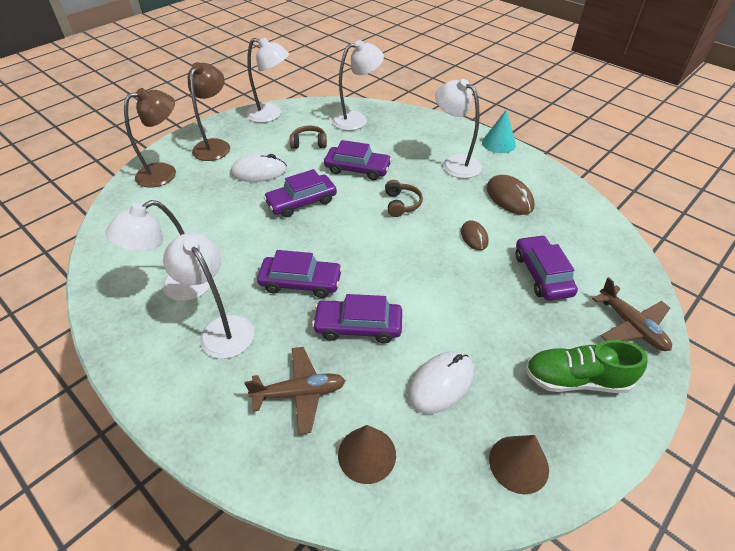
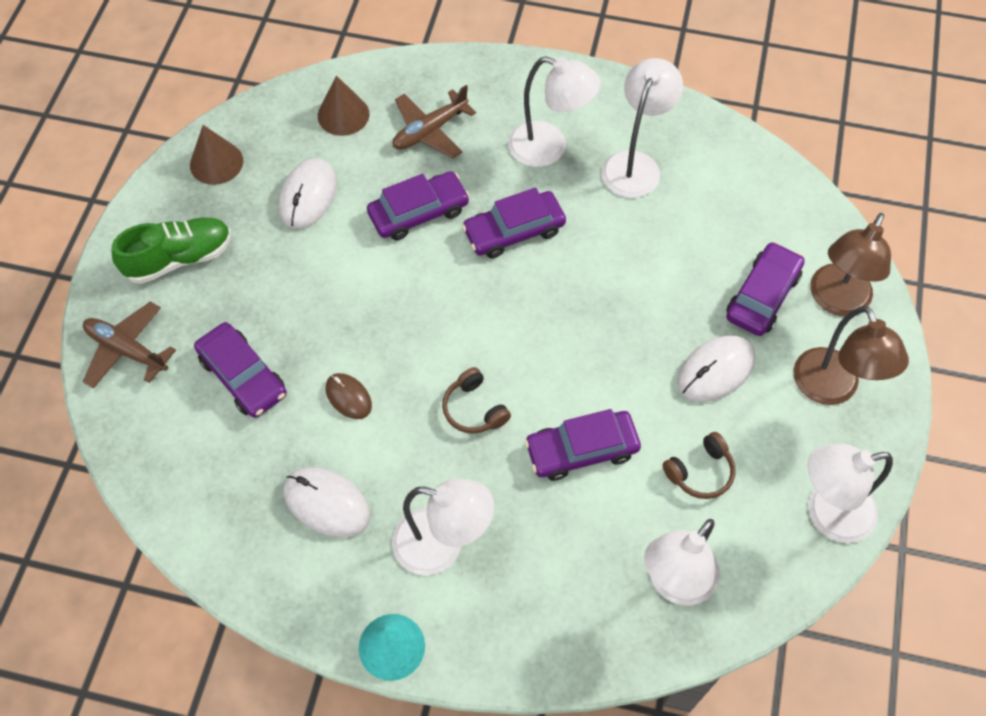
camera: 150 degrees right, 15 degrees up
purple car [264,169,337,217] -> purple car moved to [726,242,805,336]
brown mouse [487,175,534,215] -> white mouse [284,467,370,538]

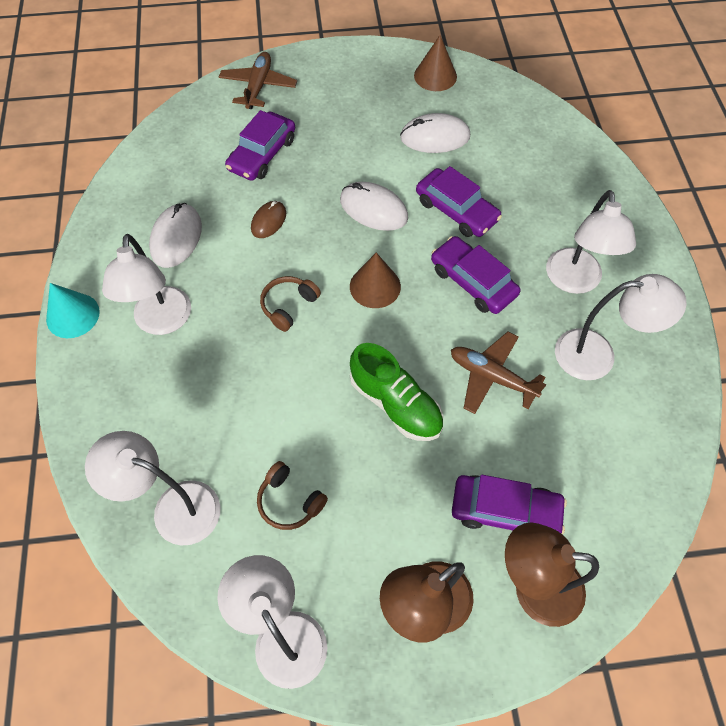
camera: 70 degrees right, 0 degrees up
green shoe [112,217,231,284] -> green shoe moved to [350,343,443,441]
brown cone [318,76,370,136] -> brown cone moved to [350,253,401,308]
brown plane [393,85,476,158] -> brown plane moved to [451,332,547,414]
purple car [525,409,641,481] -> none
white mouse [677,336,755,402] -> white mouse moved to [340,182,408,231]

